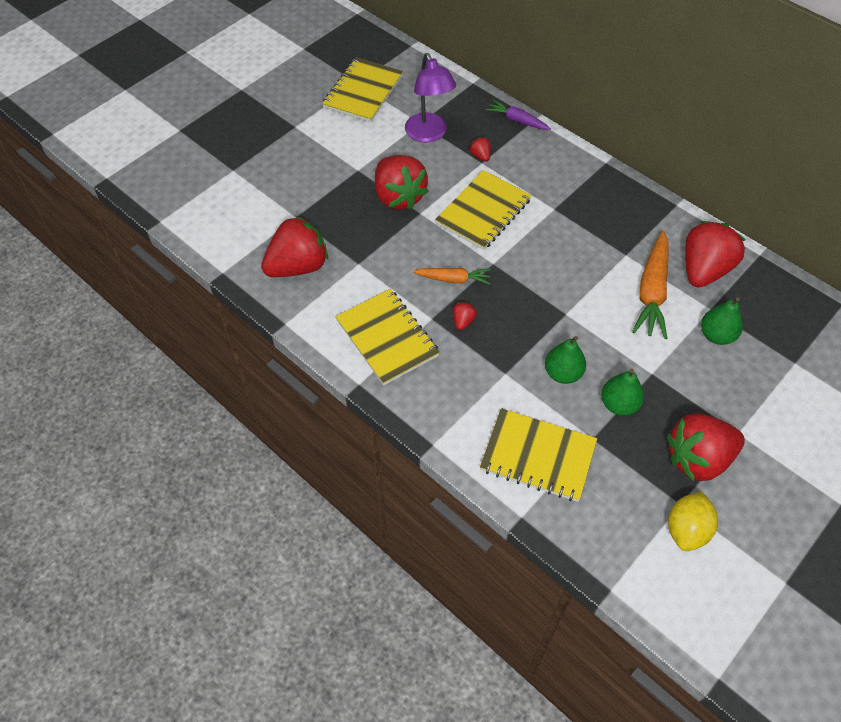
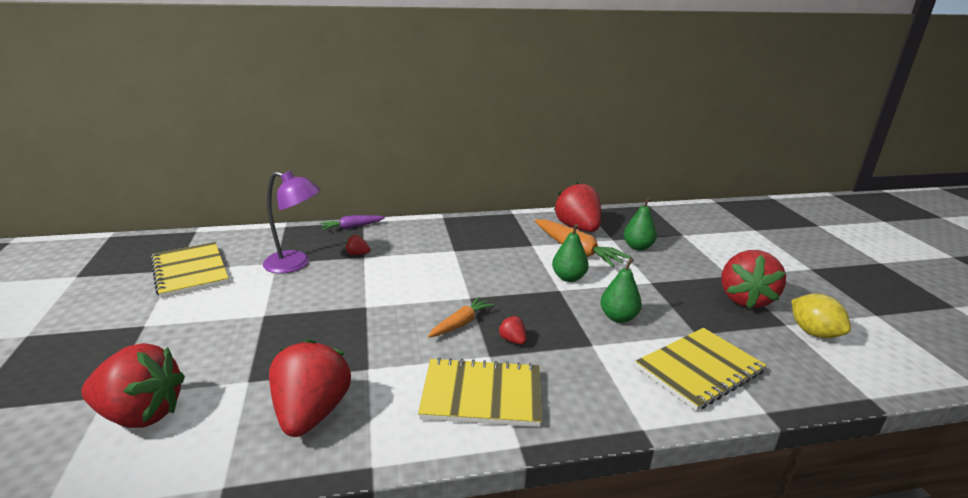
camera: 55 degrees left, 30 degrees down
red strawberry [375,155,428,210] -> red strawberry moved to [81,343,185,428]
yellow notebook [435,170,532,250] -> none
green pear [601,369,644,416] -> green pear moved to [552,224,589,282]

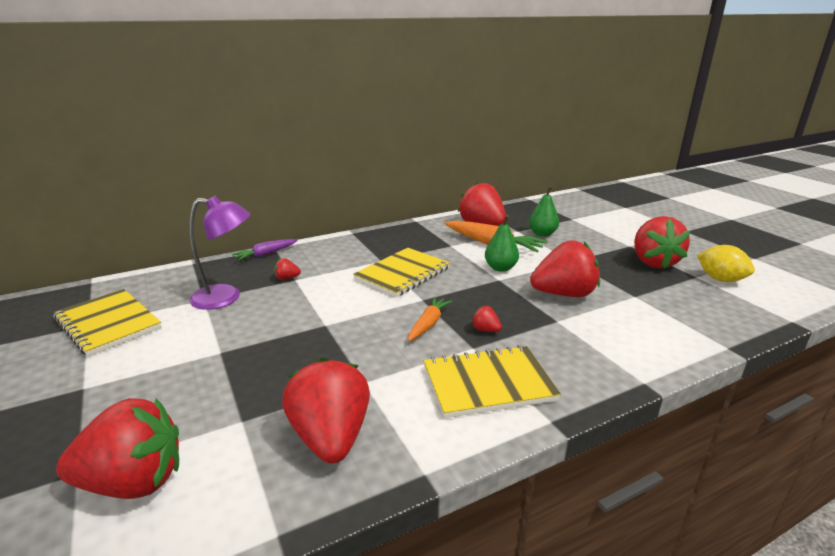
camera: 15 degrees left, 0 degrees up
green pear [600,258,642,323] -> red strawberry [530,241,600,297]
yellow notebook [636,328,767,411] -> yellow notebook moved to [353,248,450,297]

